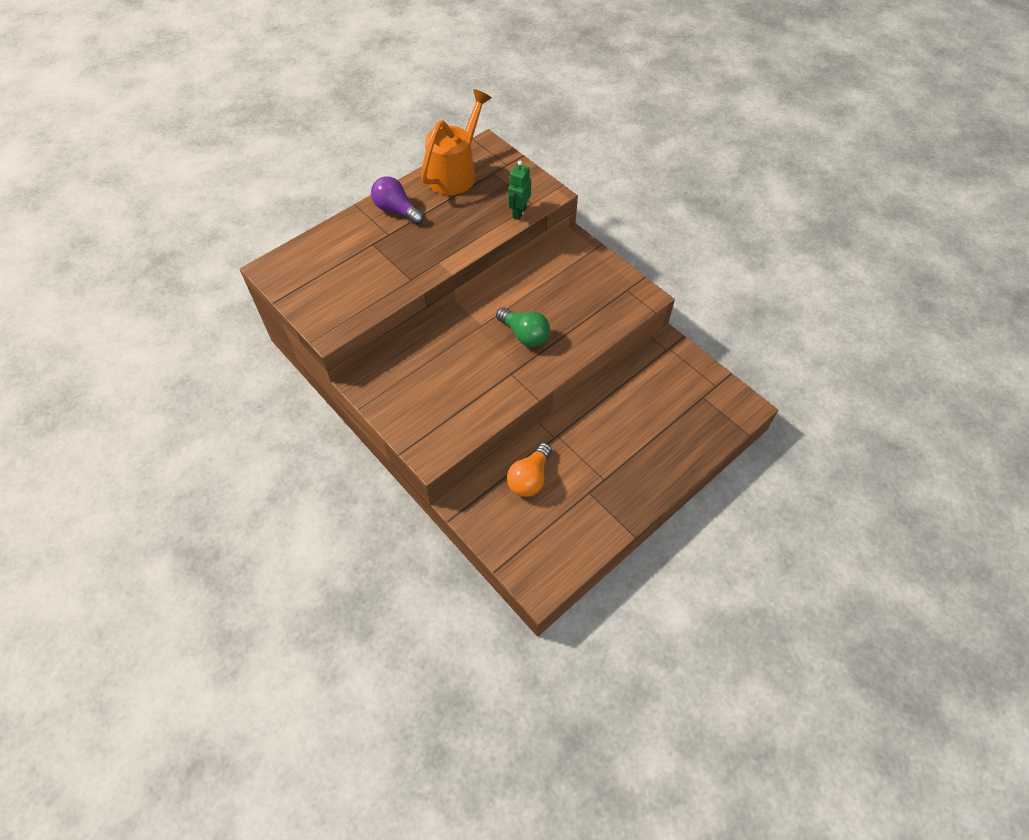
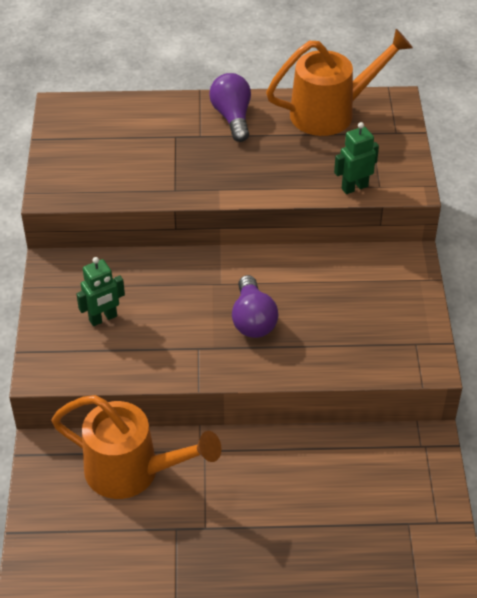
camera: 40 degrees right, 10 degrees down
green light bulb [496,308,550,347] -> purple light bulb [232,275,279,338]
orange light bulb [507,443,552,497] -> orange watering can [51,395,222,499]
none -> green robot [76,257,125,326]

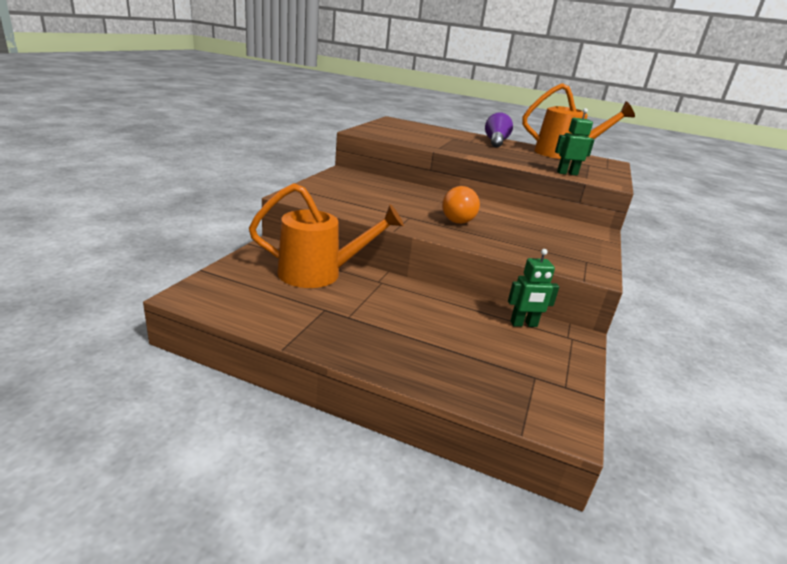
camera: 20 degrees right, 20 degrees down
orange watering can [51,395,222,499] -> orange watering can turned 45 degrees counterclockwise [249,183,404,288]
green robot [76,257,125,326] -> green robot moved to [508,249,559,327]
purple light bulb [232,275,279,338] -> orange light bulb [442,186,480,224]

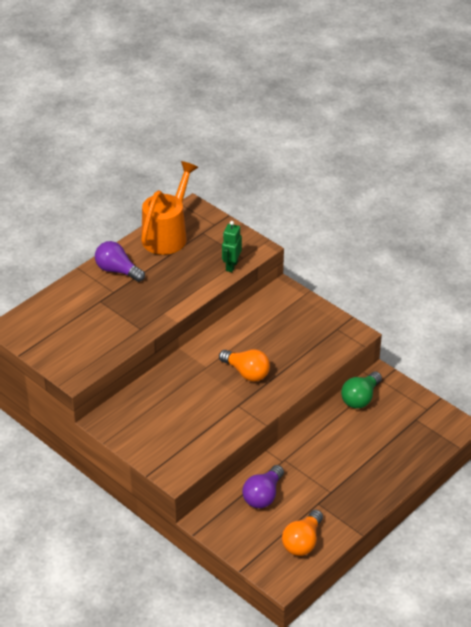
camera: 65 degrees left, 15 degrees up
orange watering can [249,183,404,288] -> purple light bulb [242,465,284,508]
green robot [508,249,559,327] -> green light bulb [341,371,382,409]
none -> orange light bulb [282,510,323,556]

